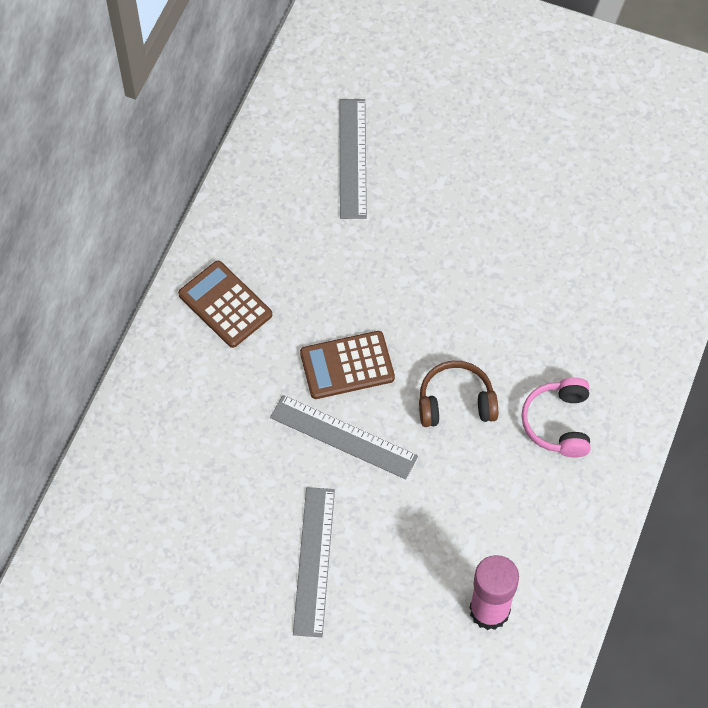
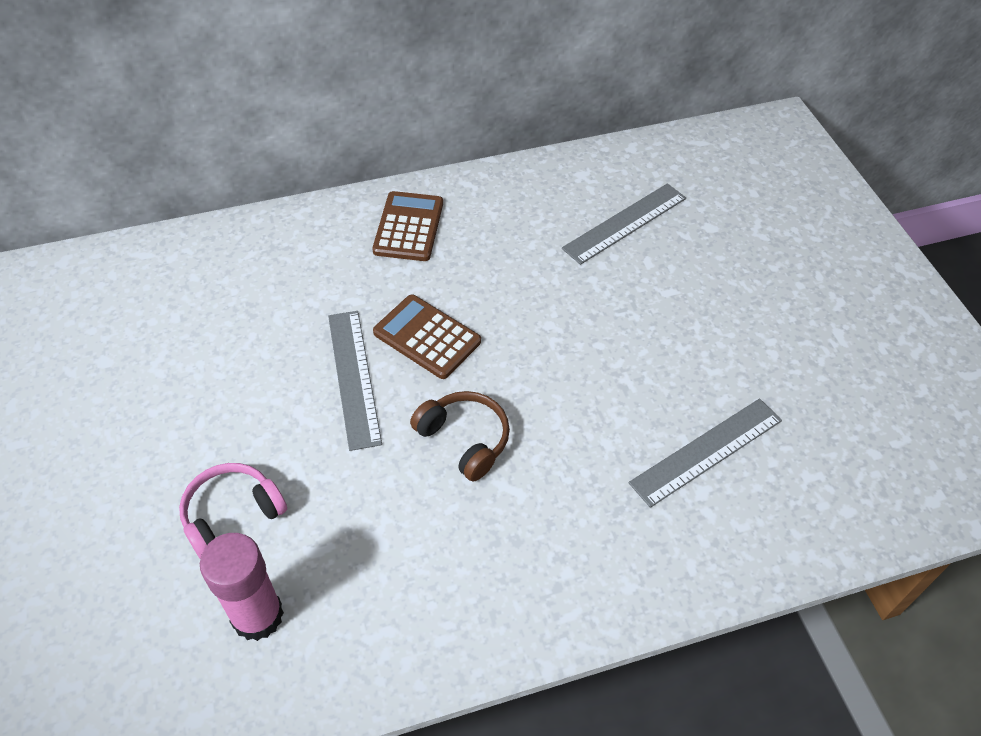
camera: 50 degrees right, 10 degrees down
grey ruler [293,487,335,637] -> grey ruler moved to [629,399,782,508]
pink headphones [521,377,590,458] -> pink headphones moved to [179,463,287,559]

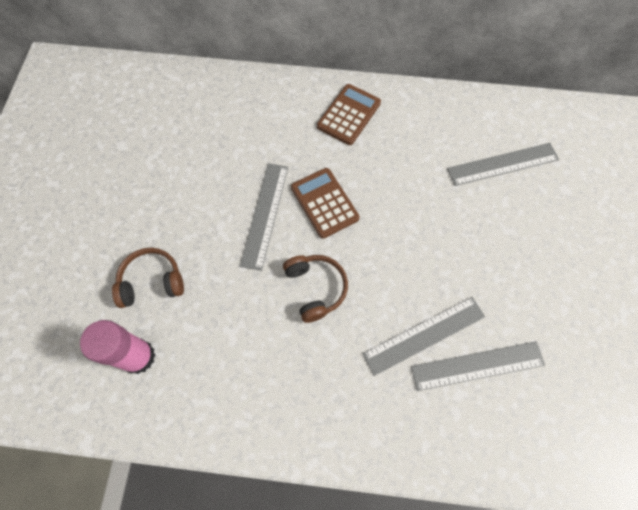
camera: 25 degrees right, 15 degrees up
pink headphones [179,463,287,559] -> brown headphones [112,248,184,308]
none -> grey ruler [363,297,485,376]

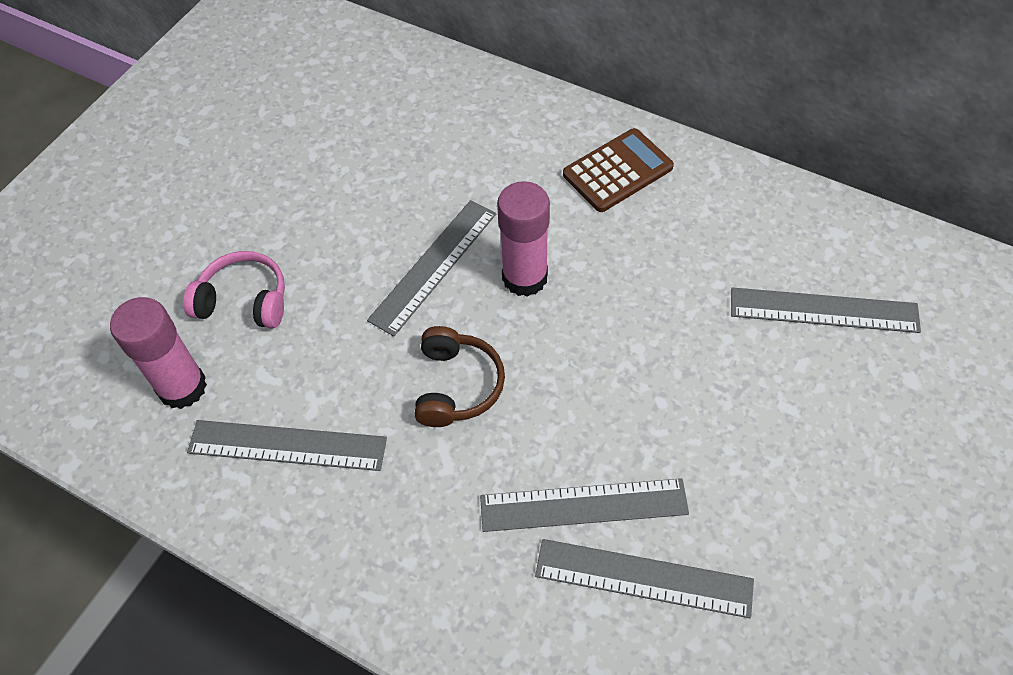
camera: 25 degrees right, 10 degrees down
brown headphones [112,248,184,308] -> pink headphones [183,251,285,328]
brown calculator [291,168,360,239] -> pink glue stick [497,181,550,297]
none -> grey ruler [187,420,387,471]

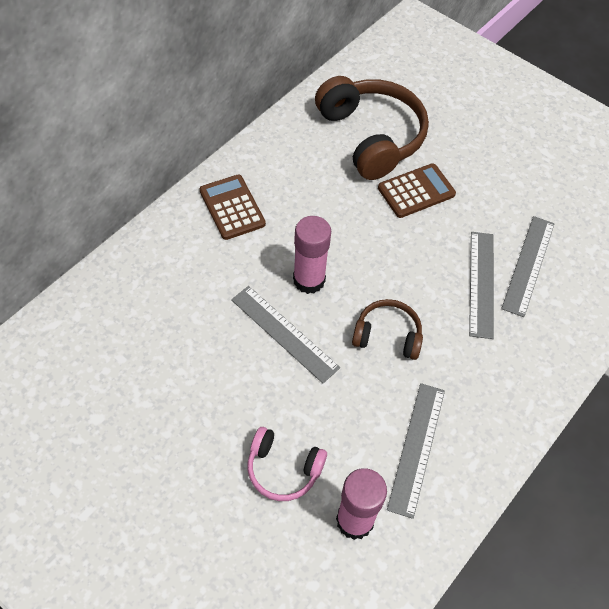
camera: 85 degrees left, 0 degrees up
pink headphones [183,251,285,328] -> pink headphones turned 90 degrees counterclockwise [248,427,327,501]
grey ruler [731,287,921,333] -> brown headphones [315,76,429,180]
none -> brown calculator [378,163,456,218]

